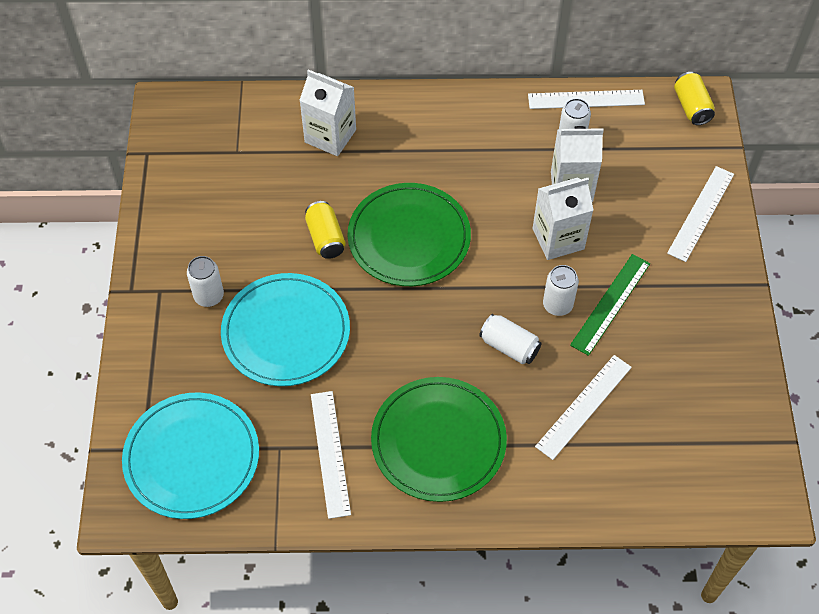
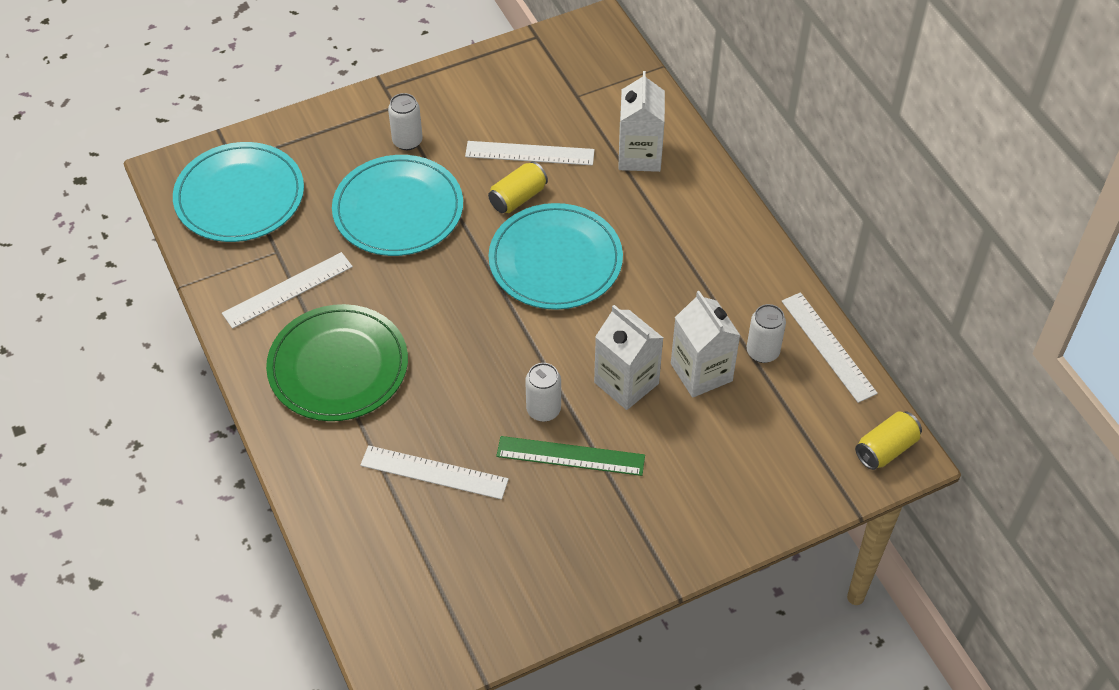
camera: 65 degrees right, 5 degrees down
green plate [348,183,471,286] -> turquoise plate [488,203,623,310]
white can [479,314,542,364] -> none
white ruler [667,166,734,262] -> white ruler moved to [465,141,595,166]

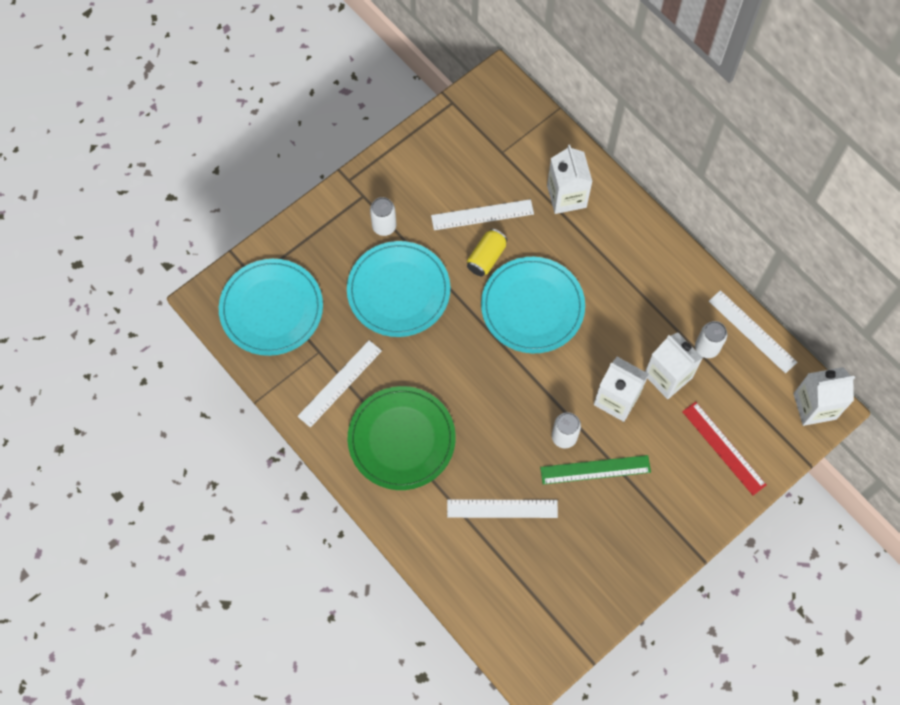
camera: 15 degrees left, 15 degrees up
yellow can [855,411,922,470] -> white carton [793,367,855,426]
none -> red ruler [682,402,766,495]

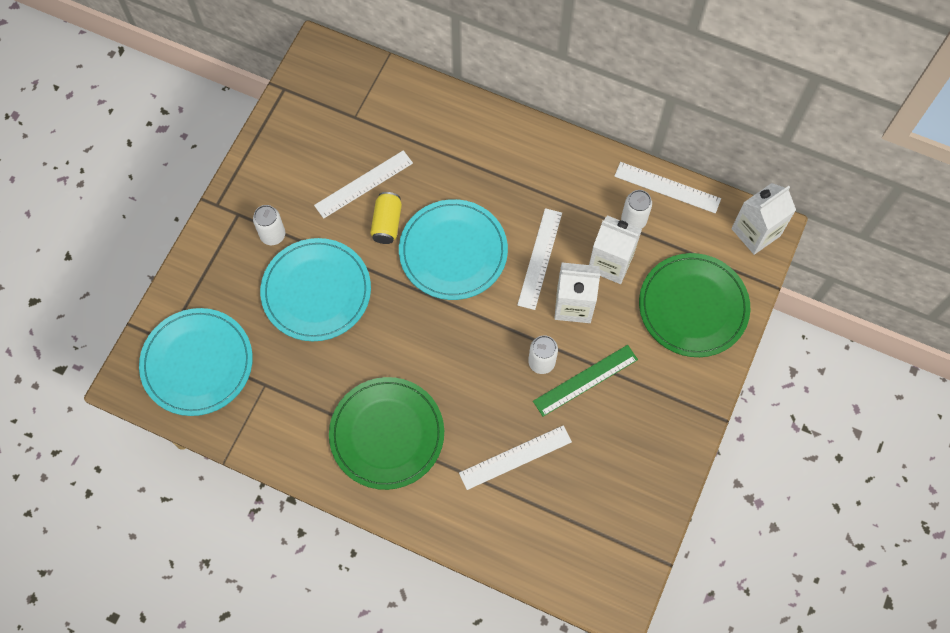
camera: 25 degrees left, 0 degrees up
white ruler [297,340,382,428] -> white ruler moved to [517,208,562,310]
white carton [547,145,593,214] -> none
red ruler [682,402,766,495] -> green plate [639,253,750,357]

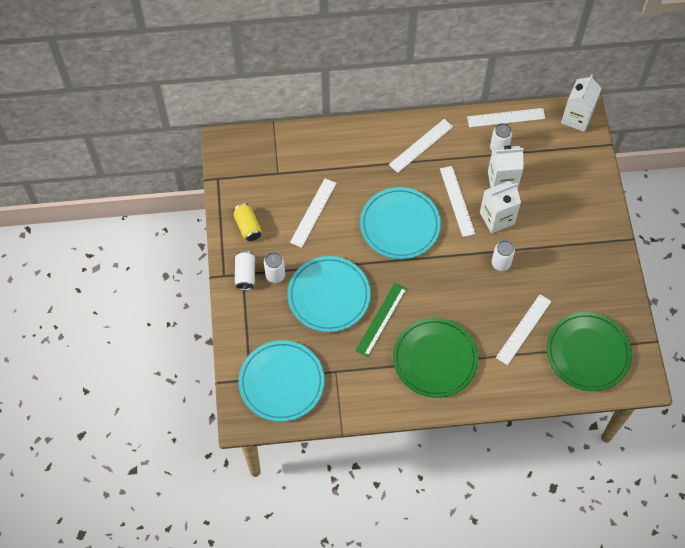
camera: 30 degrees left, 5 degrees down
yellow can [370,192,402,244] -> yellow can moved to [233,203,262,241]
green ruler [533,345,638,416] -> green ruler moved to [355,283,407,357]
green plate [639,253,750,357] -> green plate moved to [546,312,632,391]
none -> white can [235,251,255,290]
none -> white ruler [389,119,453,173]

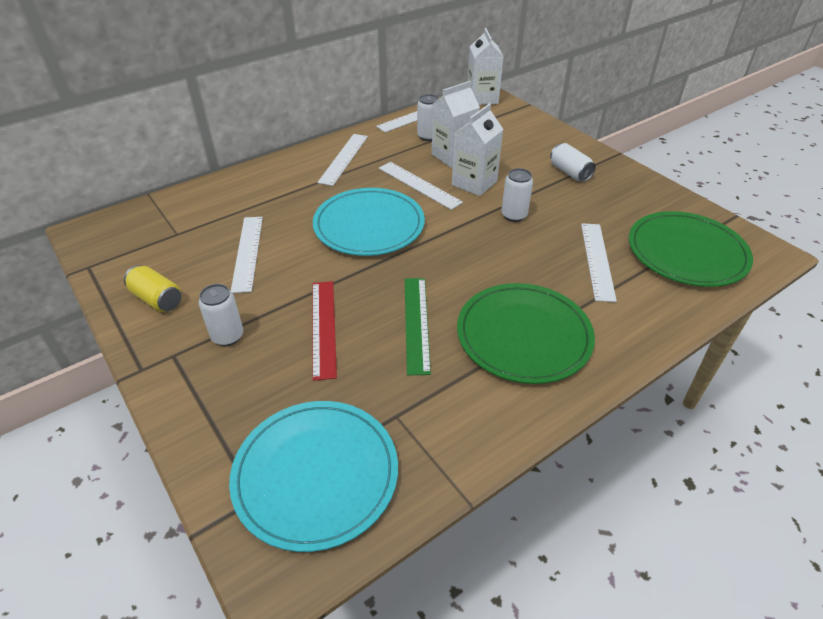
camera: 30 degrees left, 20 degrees down
white can [235,251,255,290] -> white can moved to [550,143,596,182]
turquoise plate [287,256,371,332] -> red ruler [312,281,337,381]

